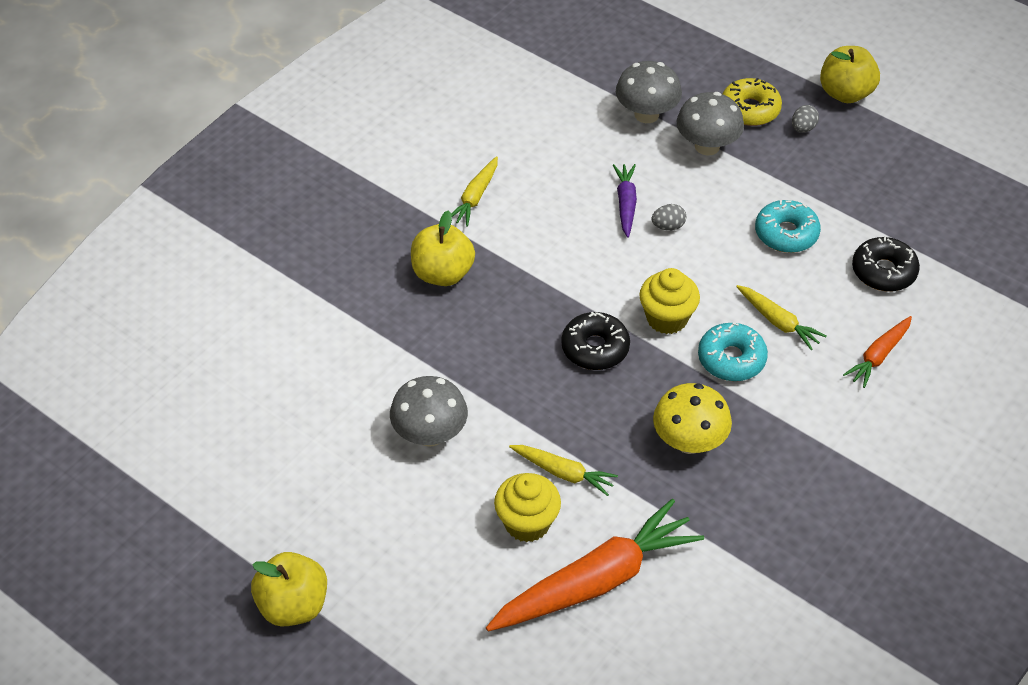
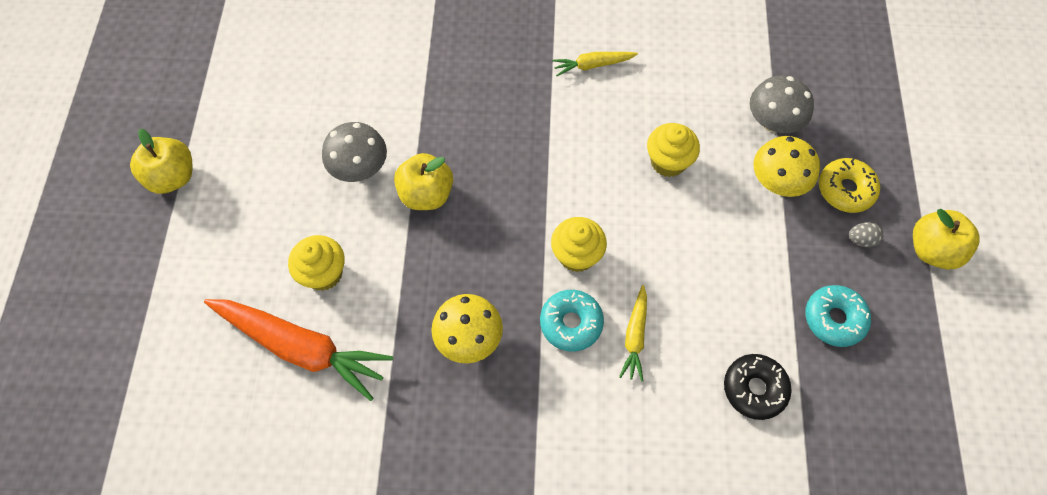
camera: 55 degrees right, 15 degrees up
yellow apple [411,210,475,286] -> yellow apple moved to [394,153,453,210]
yellow carrot [509,445,618,496] -> none
black donut [561,312,630,370] -> none
purple carrot [613,164,637,238] -> yellow cupcake [647,123,700,177]
grey egg [652,204,686,231] -> none
grey mushroom [677,92,744,156] -> yellow mushroom [754,136,820,197]
turquoise donut [755,200,821,253] -> turquoise donut moved to [805,285,871,347]
orange carrot [843,316,912,388] -> none

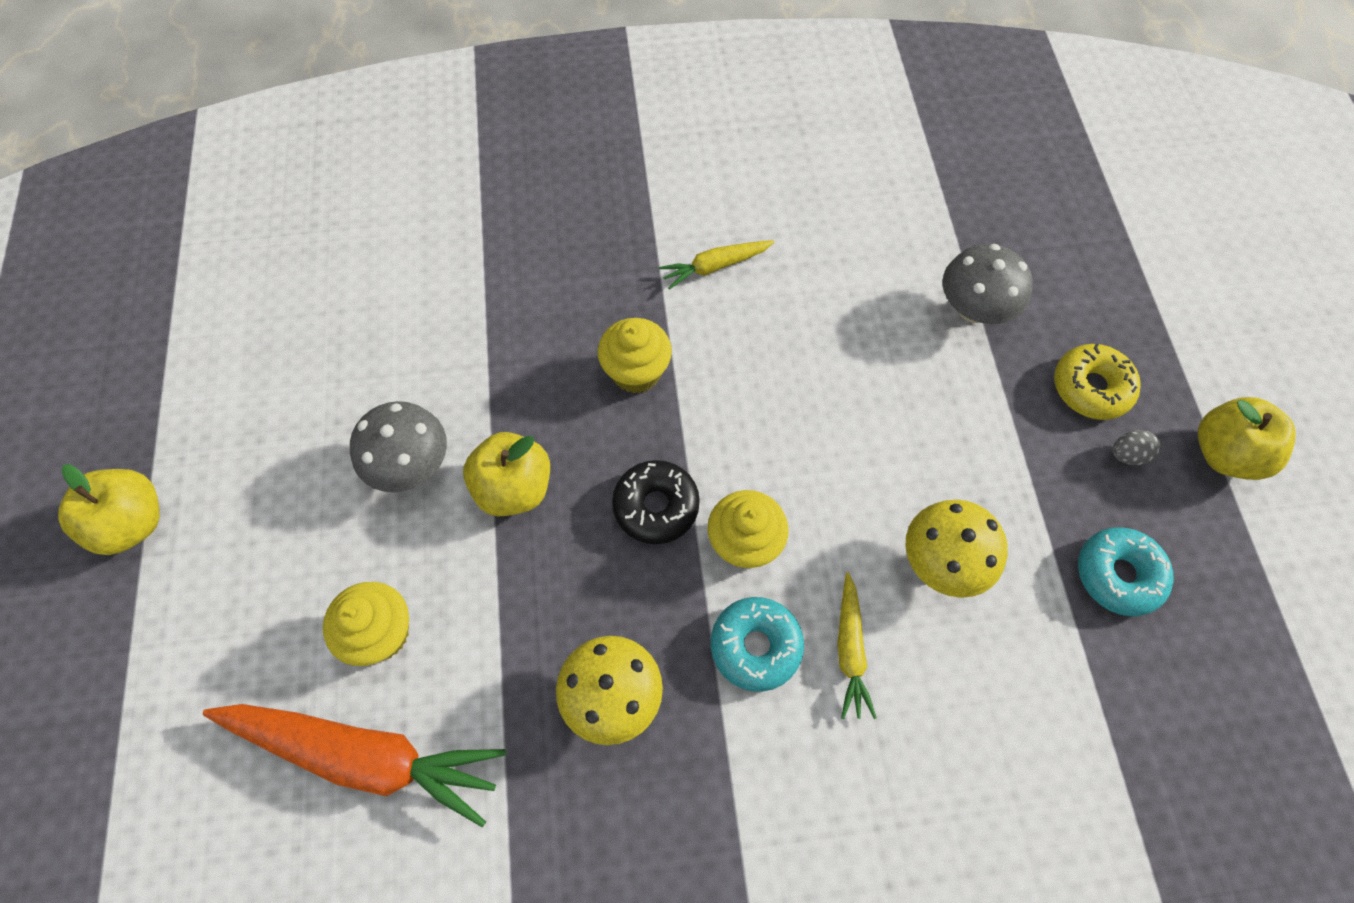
camera: 10 degrees left, 0 degrees up
yellow cupcake [647,123,700,177] -> yellow cupcake moved to [598,318,672,393]
black donut [724,354,792,420] -> black donut moved to [612,460,700,544]
yellow mushroom [754,136,820,197] -> yellow mushroom moved to [905,500,1008,598]

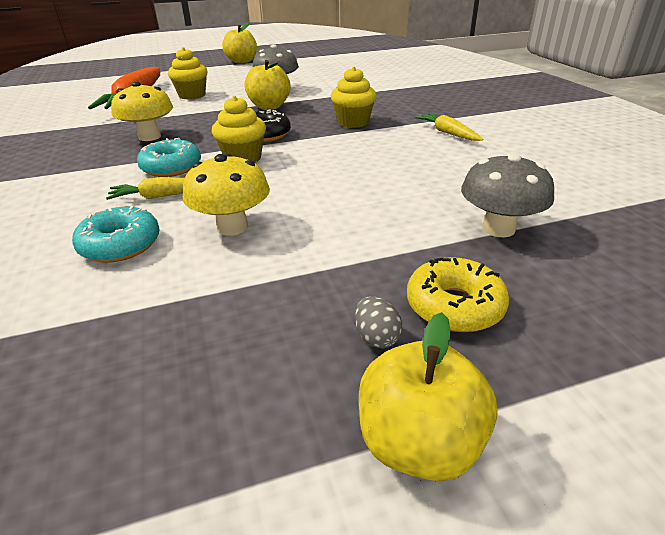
camera: 80 degrees right, 30 degrees down
turquoise donut [1078,527,1173,616] -> turquoise donut moved to [72,206,160,263]

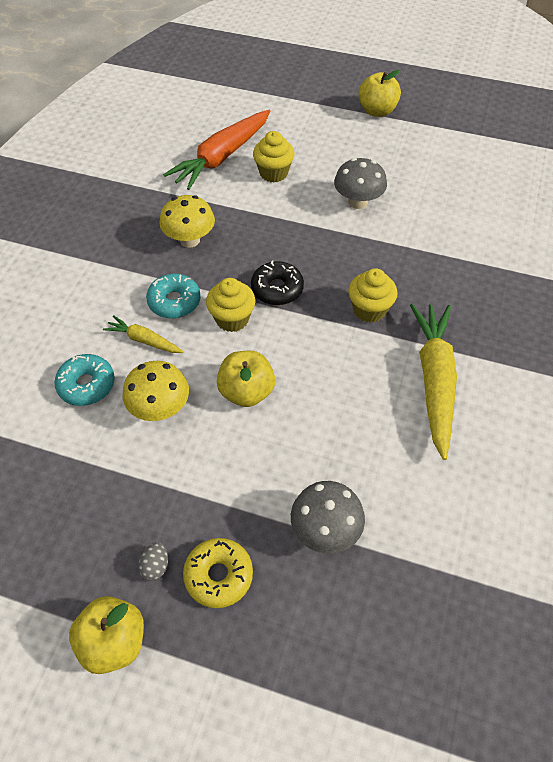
camera: 35 degrees right, 20 degrees up
yellow apple [244,60,291,110] -> yellow apple moved to [217,351,275,407]
yellow carrot [415,113,483,141] -> yellow carrot [410,304,457,460], size x2.01

